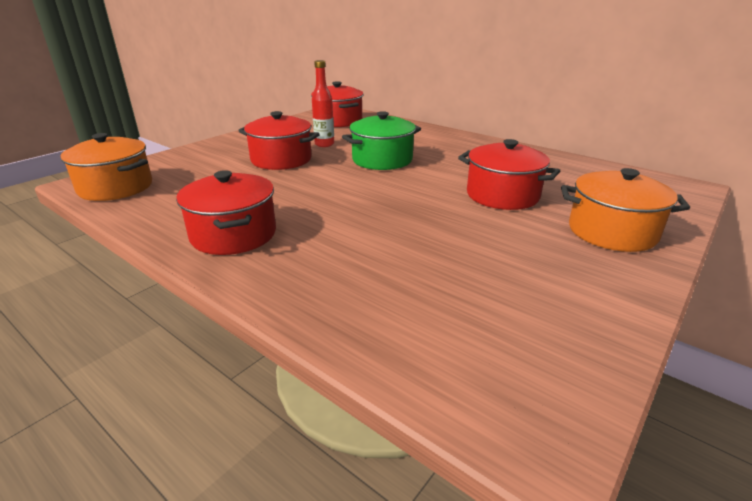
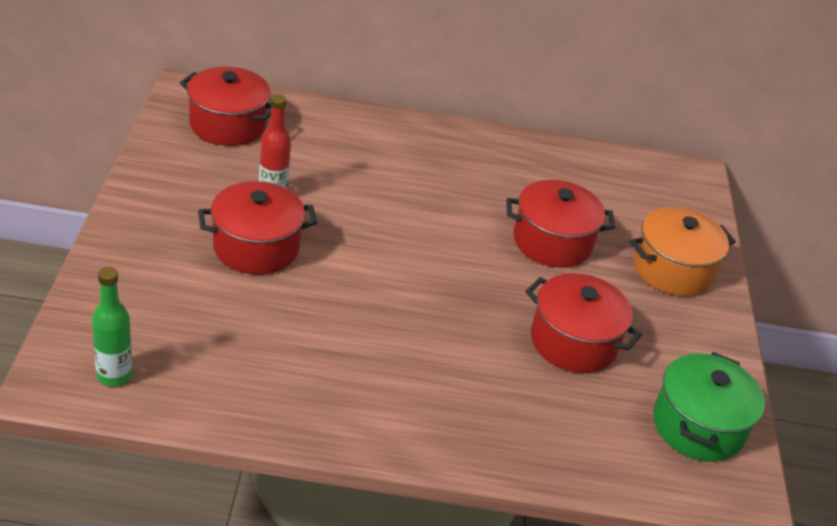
camera: 40 degrees left, 10 degrees up
orange pot [60,133,152,201] -> green bottle [92,267,132,387]
red pot [176,170,276,255] -> red pot moved to [525,273,642,373]
green pot [342,111,421,170] -> green pot moved to [653,352,765,462]

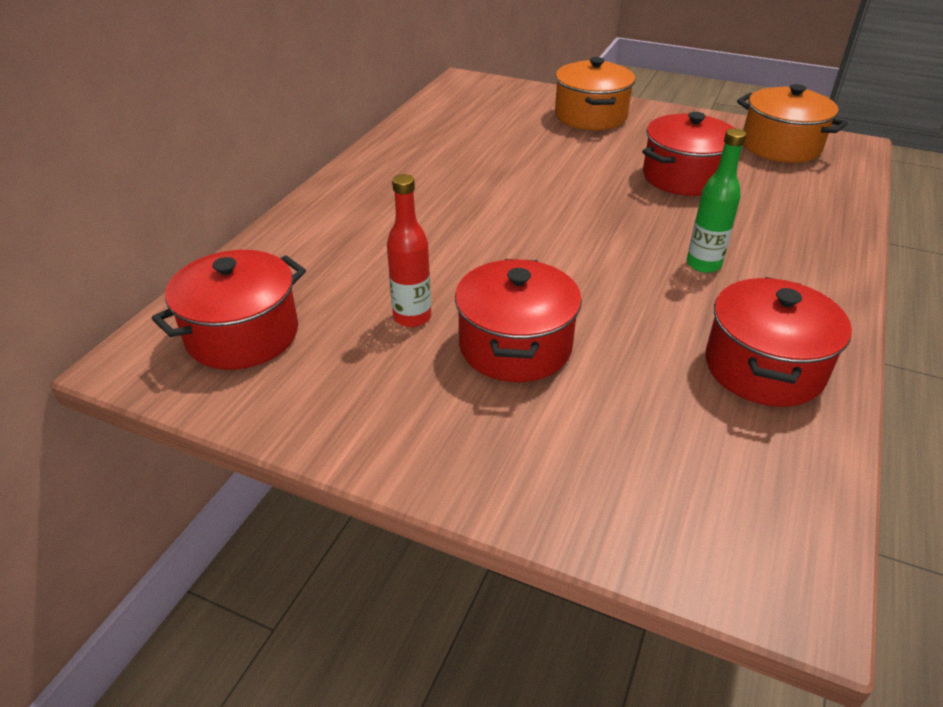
camera: 65 degrees left, 0 degrees up
green bottle [92,267,132,387] -> green bottle moved to [687,128,746,273]
red pot [506,180,615,268] -> red pot moved to [705,277,852,407]
green pot [653,352,765,462] -> orange pot [737,84,848,163]

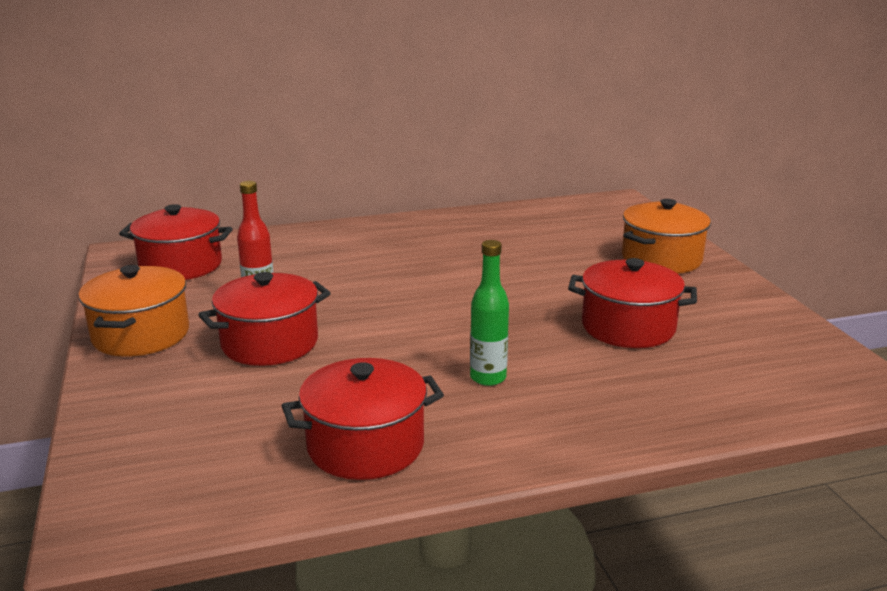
camera: 50 degrees right, 15 degrees down
orange pot [737,84,848,163] -> orange pot moved to [78,265,189,357]

